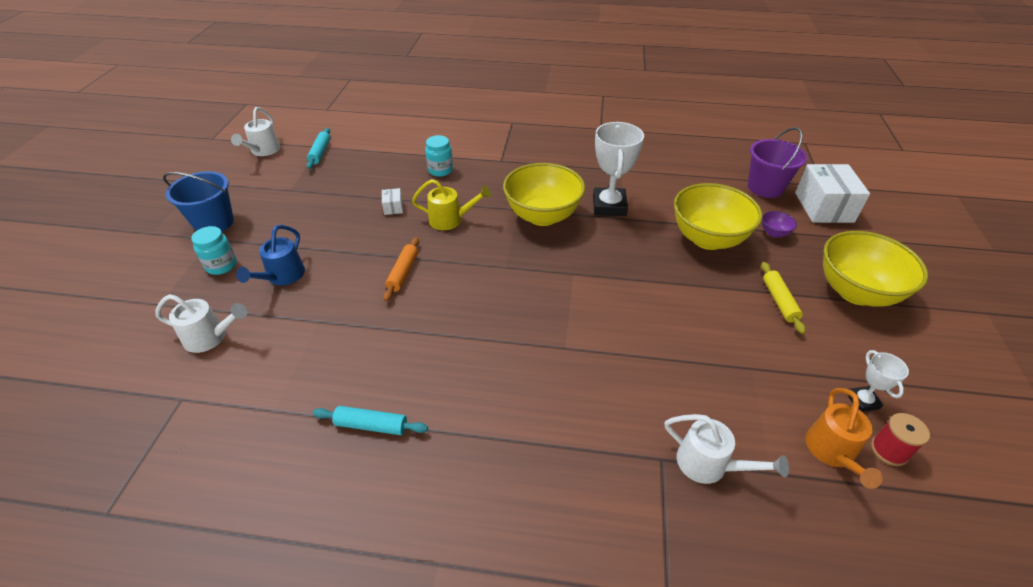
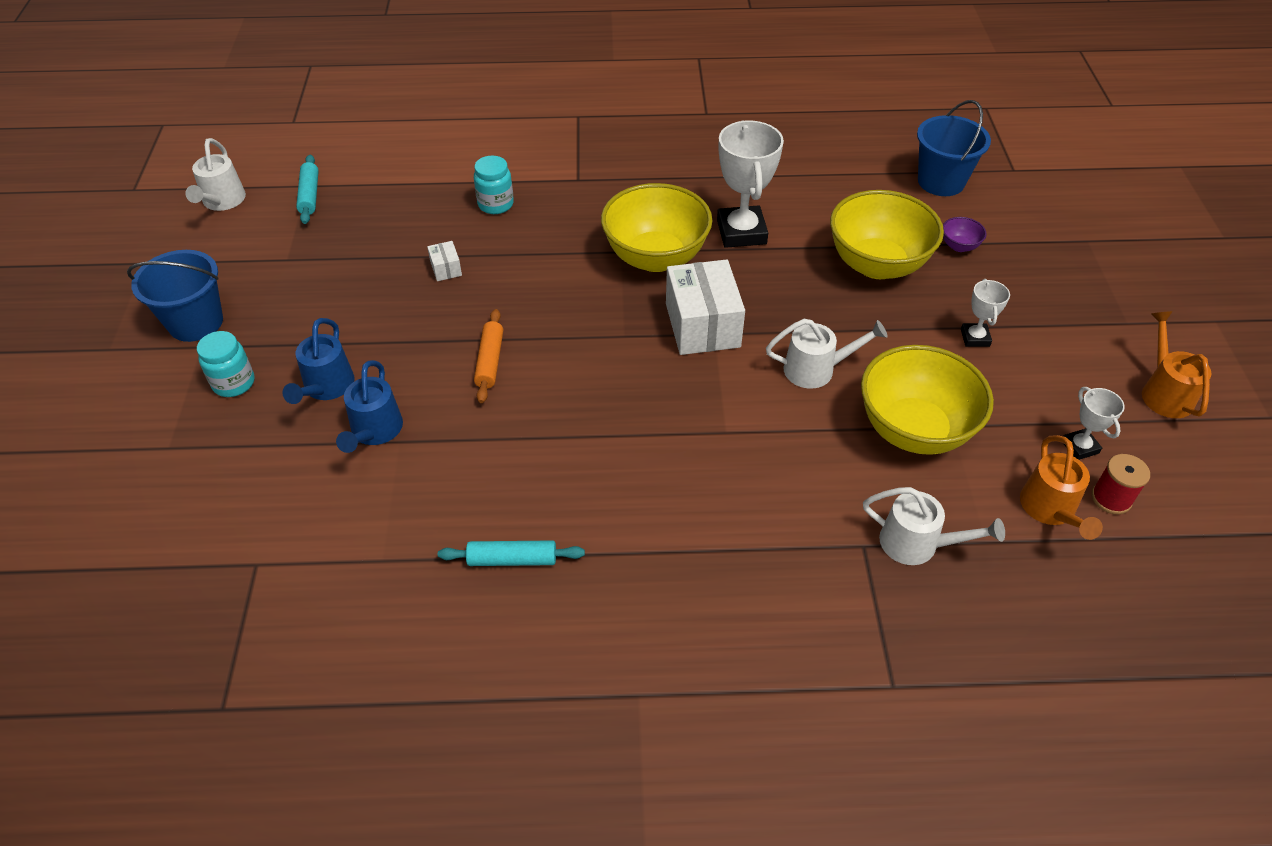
camera: 10 degrees left, 5 degrees up
white watering can [156,294,247,353] -> white watering can moved to [766,319,888,389]
yellow watering can [412,179,491,230] -> none
purple bucket [748,127,807,198] -> blue bucket [917,100,991,196]
yellow rolling pin [761,262,806,334] -> white trophy [961,279,1010,347]
white box [795,164,870,223] -> white box moved to [666,259,745,355]
yellow bowl [823,231,928,307] -> yellow bowl moved to [861,345,994,455]
none -> blue watering can [336,360,403,453]
none -> orange watering can [1142,311,1212,418]

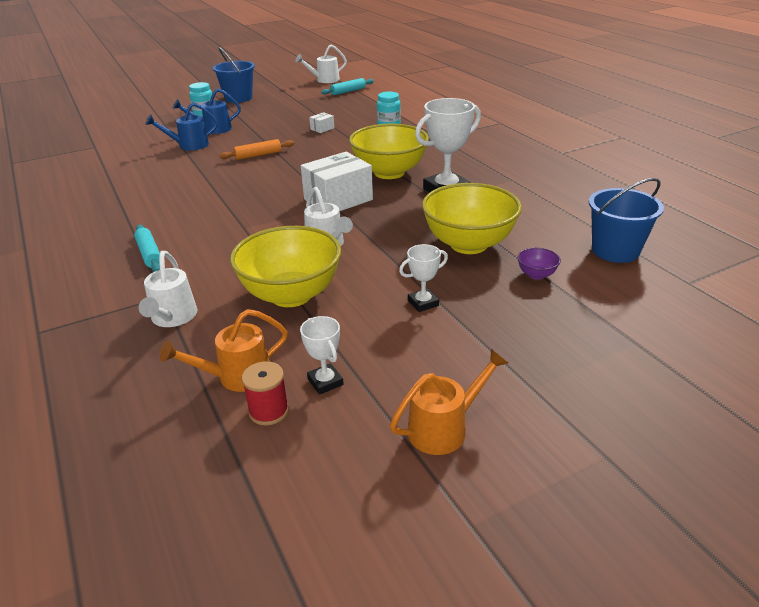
camera: 65 degrees right, 15 degrees down
turquoise rolling pin [438,540,585,566] -> turquoise rolling pin moved to [134,224,160,272]
white trophy [1063,387,1125,460] -> white trophy turned 75 degrees counterclockwise [300,316,344,395]

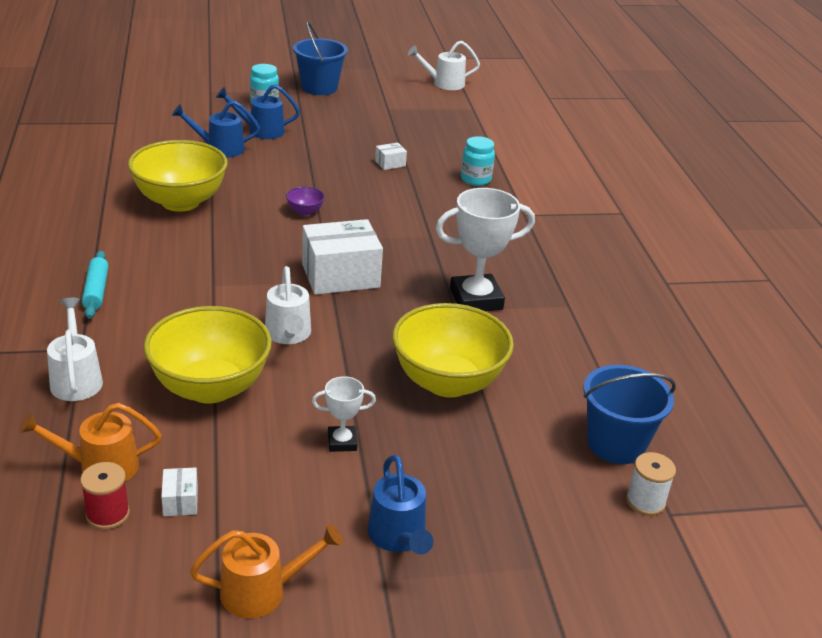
camera: 15 degrees right, 0 degrees up
white watering can [139,251,197,327] -> white watering can turned 150 degrees clockwise [47,298,103,401]
orange rolling pin [219,139,294,160] -> none
white trophy [300,316,344,395] -> white box [161,468,198,516]
turquoise rolling pin [321,78,374,95] -> none
yellow bowl [349,124,429,179] -> yellow bowl moved to [128,140,228,212]
purple bowl [517,248,561,280] -> purple bowl moved to [286,187,325,216]
none -> blue watering can [367,455,433,555]
none -> white spool [626,452,676,516]

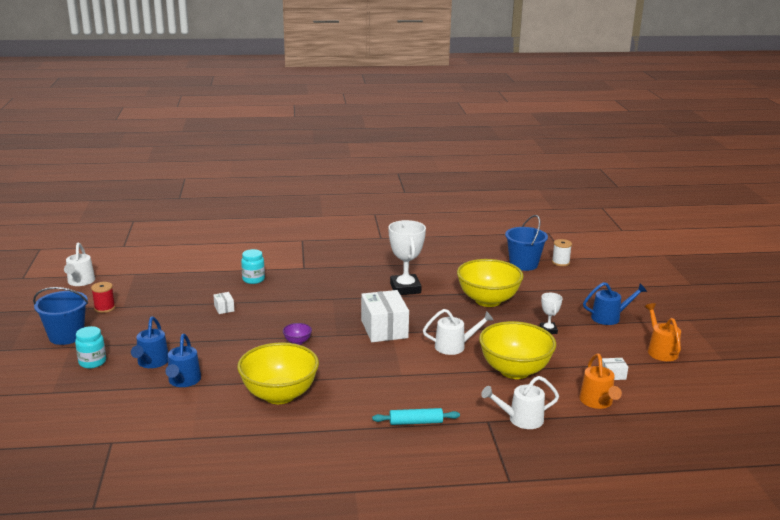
camera: 85 degrees left, 10 degrees down
red spool [80,462,130,530] -> red spool moved to [91,282,115,313]

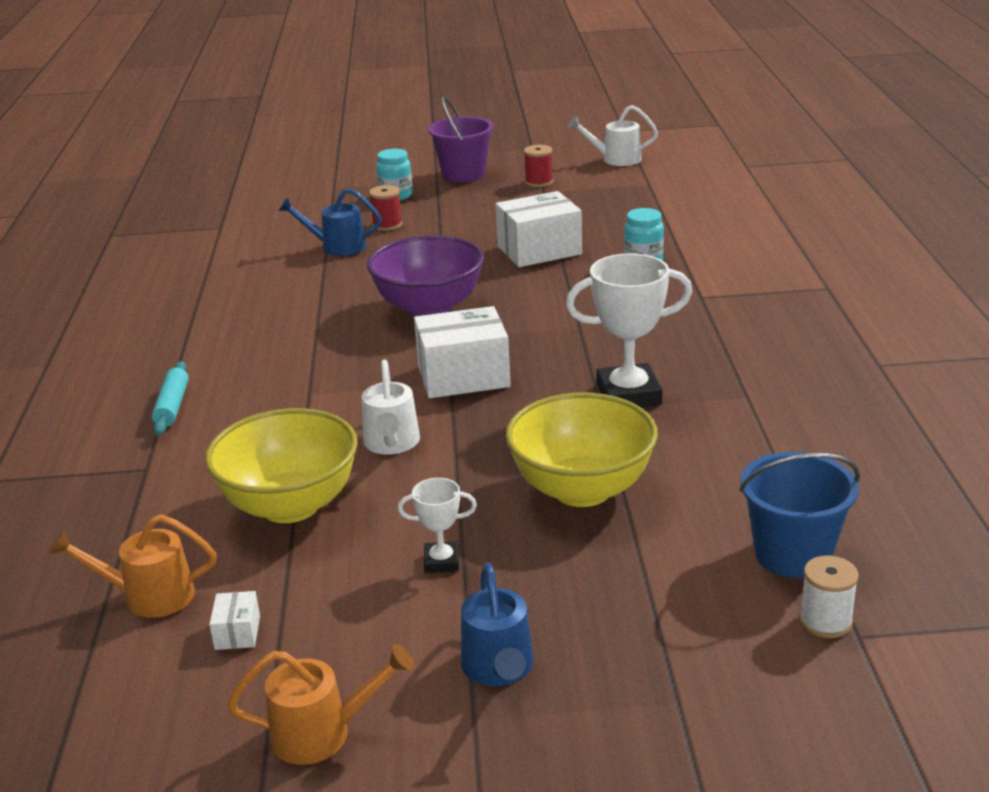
camera: 95 degrees right, 5 degrees up
blue bucket [33,287,88,345] -> purple bucket [428,97,493,183]
blue watering can [131,317,168,368] -> red spool [369,185,402,231]
white box [213,292,234,314] -> white box [495,191,582,267], size x2.29
yellow bowl [237,342,319,404] -> none
purple bowl [283,323,312,345] -> purple bowl [367,235,484,317], size x2.48
white watering can [481,376,559,429] -> none

